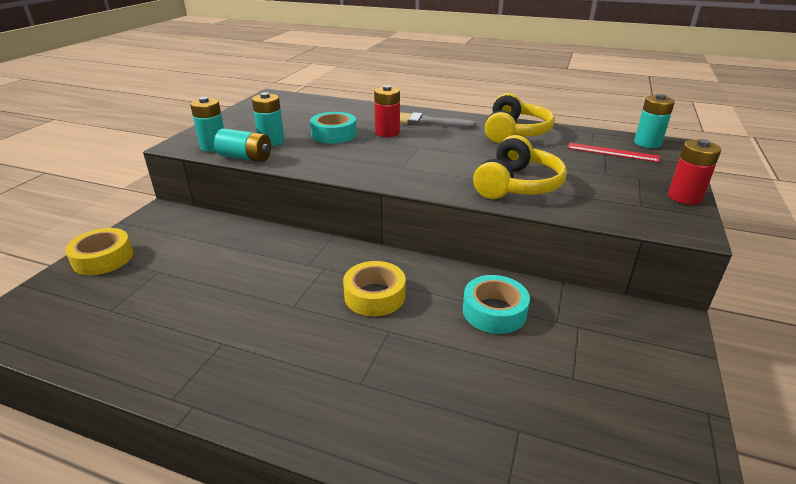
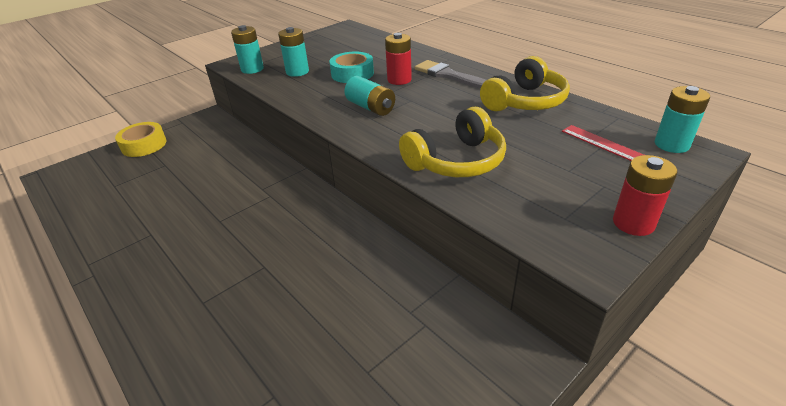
camera: 30 degrees right, 5 degrees up
turquoise battery [214,128,271,162] -> turquoise battery moved to [344,76,395,116]
yellow tape [343,261,406,316] -> none
turquoise tape [463,275,530,334] -> none

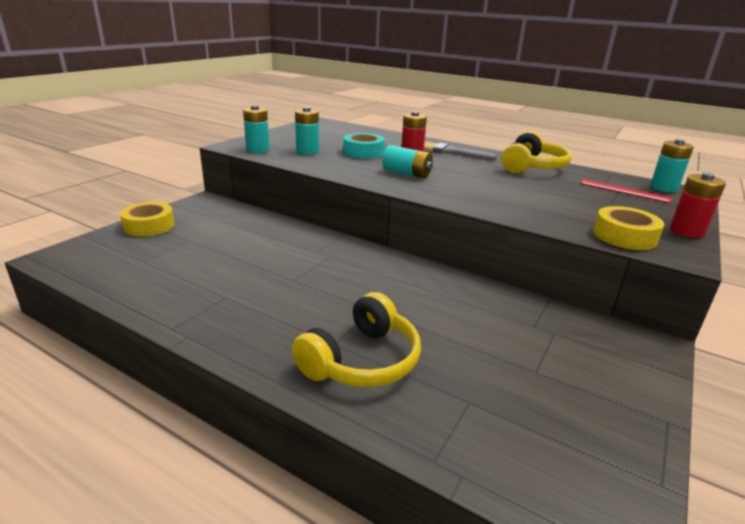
camera: 20 degrees left, 10 degrees down
yellow headphones [399,107,506,177] -> yellow headphones moved to [292,292,421,387]
none -> yellow tape [593,206,664,250]

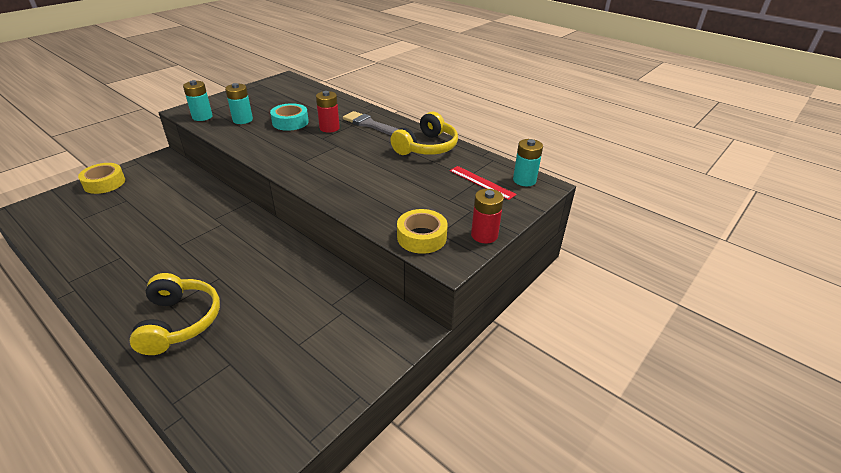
camera: 10 degrees right, 10 degrees up
yellow headphones [292,292,421,387] -> yellow headphones turned 60 degrees counterclockwise [130,273,220,355]
turquoise battery [382,145,433,178] -> none

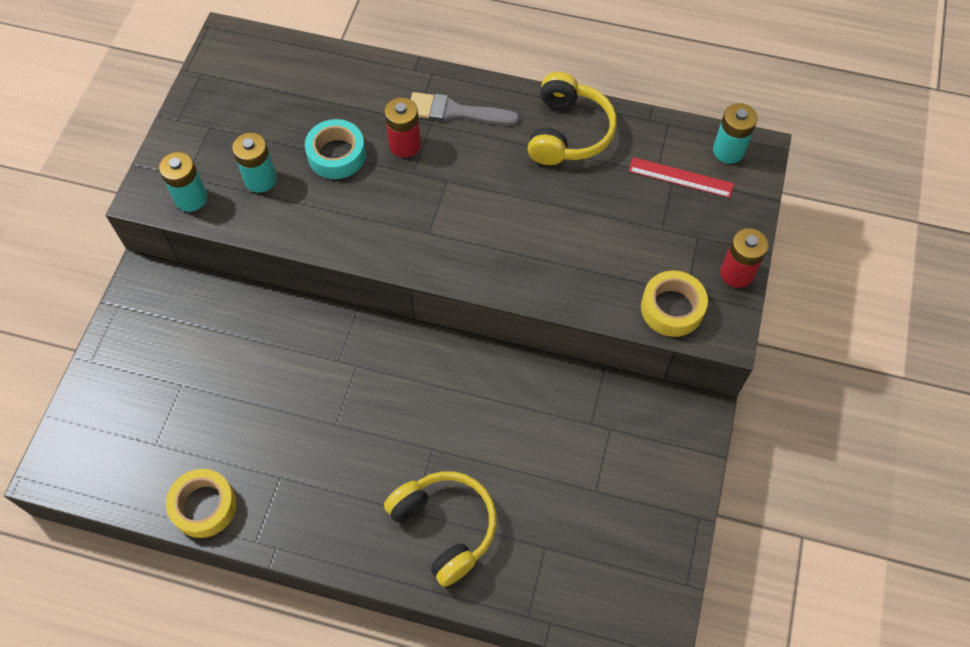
camera: 25 degrees left, 25 degrees up
yellow tape [78,163,125,194] -> yellow tape moved to [166,469,236,538]

